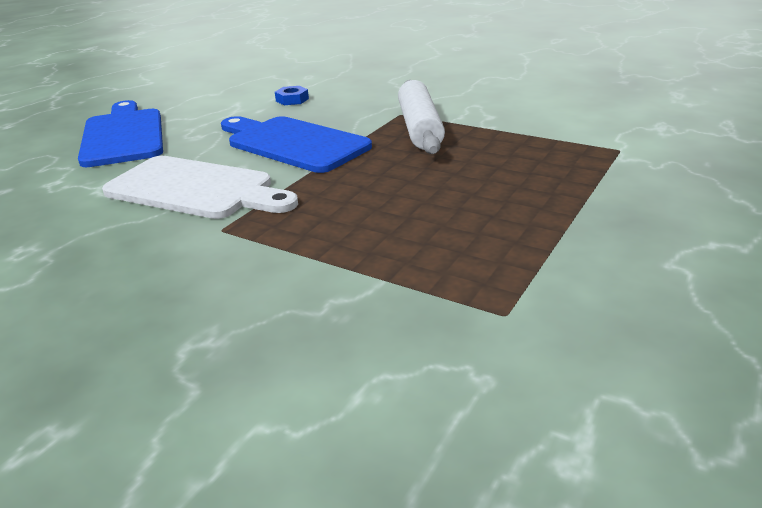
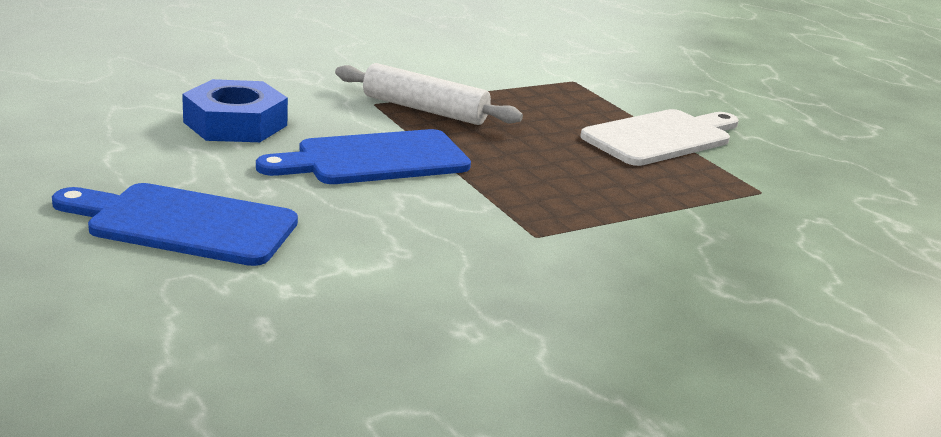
camera: 65 degrees left, 5 degrees down
white cutting board [102,156,298,219] -> white cutting board moved to [580,109,739,166]
blue nut [275,86,309,105] -> blue nut [182,79,288,142], size x2.32

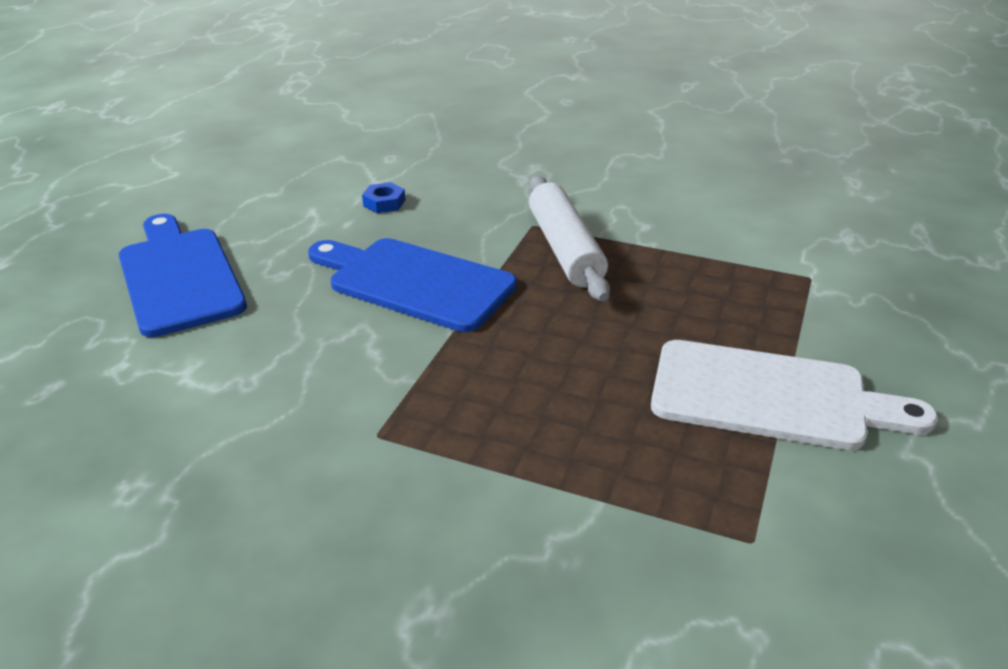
camera: 55 degrees right, 10 degrees up
blue nut [182,79,288,142] -> blue nut [362,182,406,213], size x0.43

